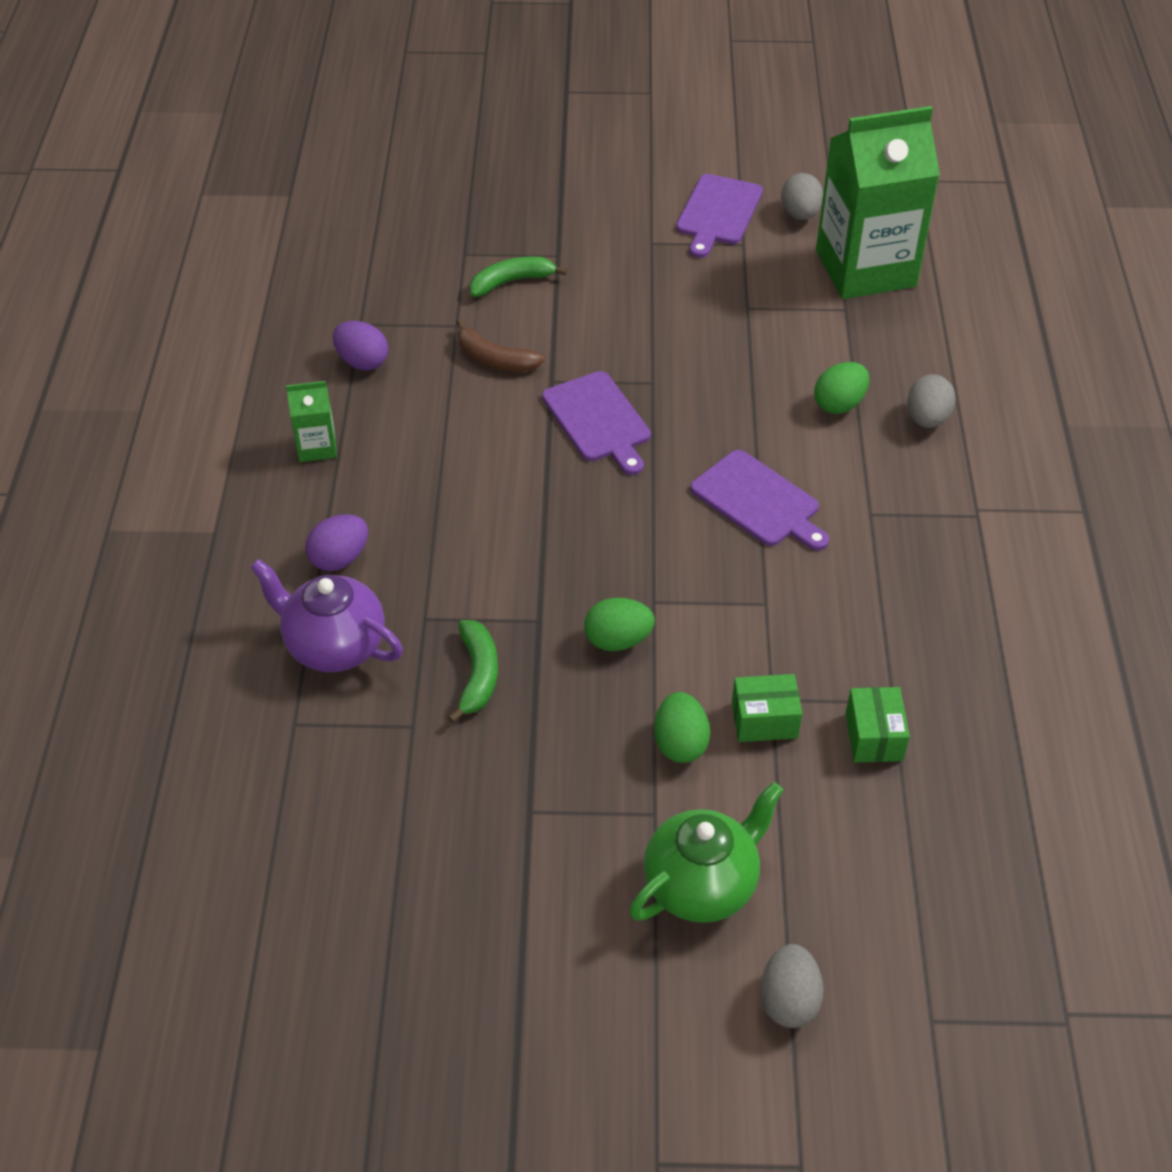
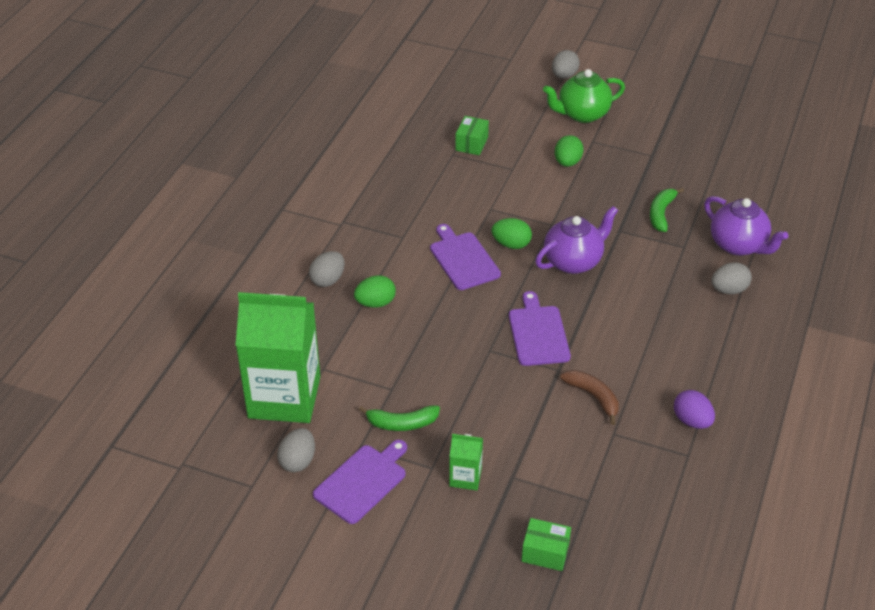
camera: 160 degrees left, 5 degrees down
green carton [286,381,337,462] -> green carton moved to [449,434,483,490]
purple egg [305,514,368,571] -> grey egg [711,262,752,294]
green banana [469,257,567,297] -> green banana moved to [359,406,440,431]
green egg [584,598,655,651] -> green egg moved to [492,218,532,249]
green box [732,674,803,742] -> green box moved to [522,518,571,571]
none -> purple teapot [535,206,618,274]

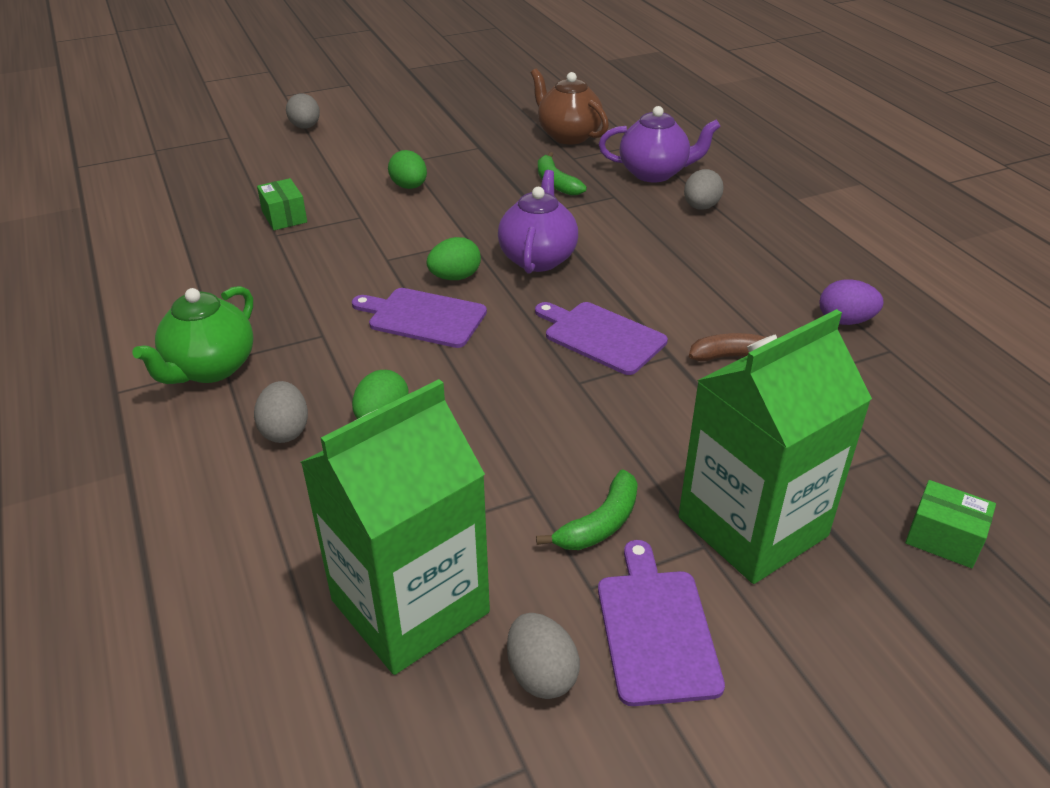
camera: 45 degrees left, 5 degrees down
green carton [449,434,483,490] -> green carton [678,309,872,584], size x2.33
green box [522,518,571,571] -> green box turned 60 degrees clockwise [905,480,996,568]
green teapot [543,69,625,123] -> green teapot moved to [132,286,254,384]
none -> brown teapot [531,69,609,144]

